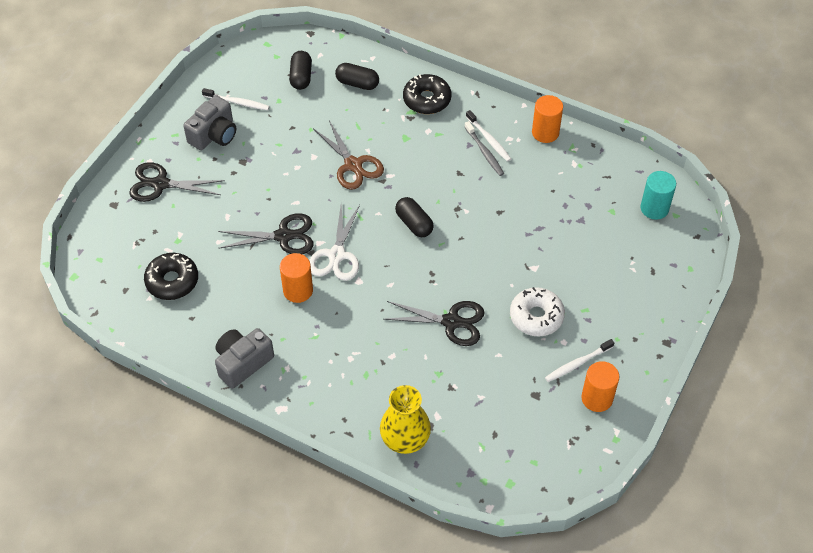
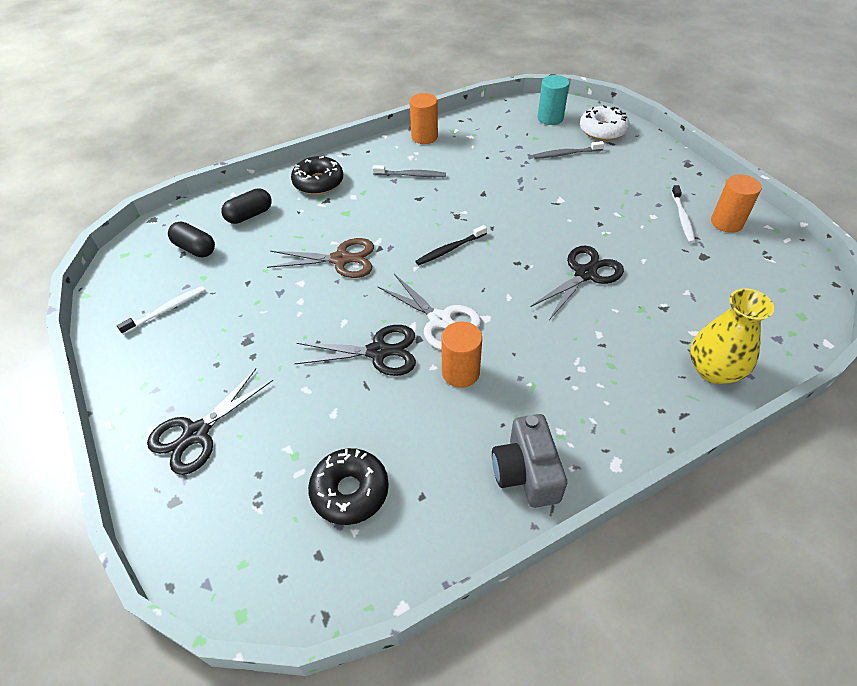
camera: 55 degrees left, 5 degrees down
grey camera [183,95,236,150] -> none
black scissors [218,213,314,254] -> black scissors turned 60 degrees clockwise [294,325,416,376]
black capsule [395,197,434,237] -> black toothbrush [415,225,487,265]
white toothbrush [466,110,511,162] -> none
white donut [510,287,565,337] -> white donut moved to [580,105,629,141]
none -> grey toothbrush [533,141,604,159]

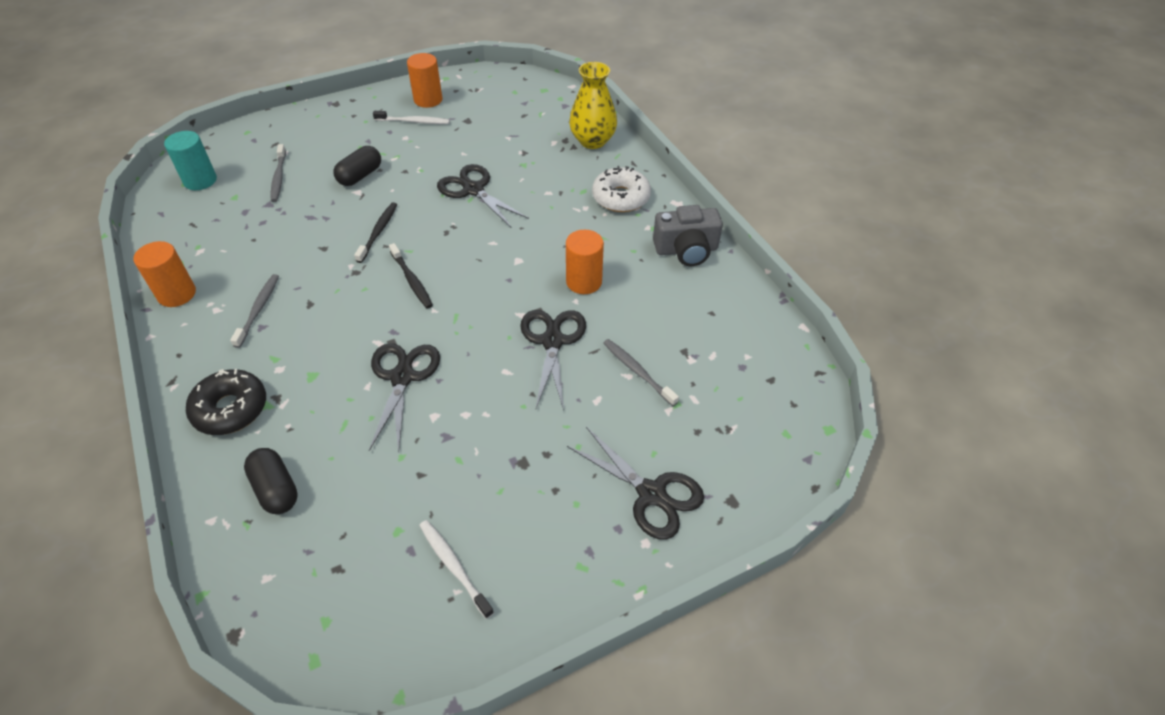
camera: 90 degrees left, 0 degrees up
black capsule [168,222,215,257] -> black capsule moved to [333,146,381,186]
brown scissors [267,238,374,278] -> black scissors [369,343,440,453]
black donut [308,448,389,525] -> none
white scissors [377,274,481,350] -> none
white donut [580,105,629,141] -> white donut moved to [592,166,651,212]
none -> black toothbrush [354,202,397,263]
none -> grey toothbrush [603,339,679,406]

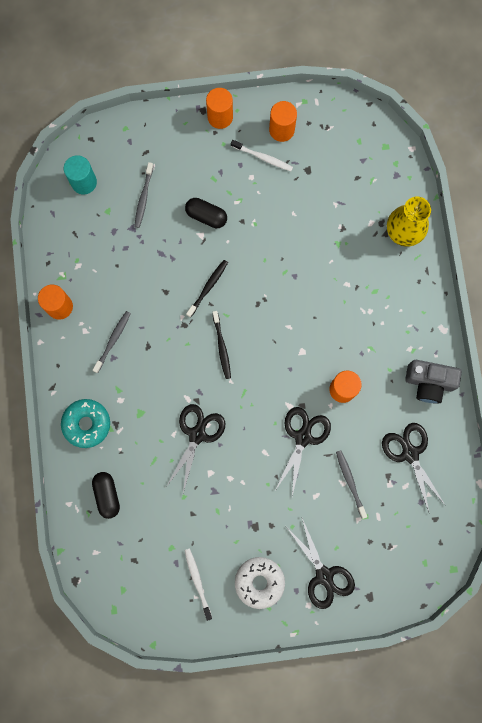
camera: 20 degrees right, 30 degrees up
black donut [186,369,266,435] -> turquoise donut [61,399,110,448]
black capsule [333,146,381,186] -> black capsule turned 60 degrees clockwise [185,198,227,228]
black scissors [437,164,529,227] -> black scissors moved to [382,423,446,512]
white donut [592,166,651,212] -> white donut moved to [235,557,285,609]
none -> orange cylinder [206,88,233,129]

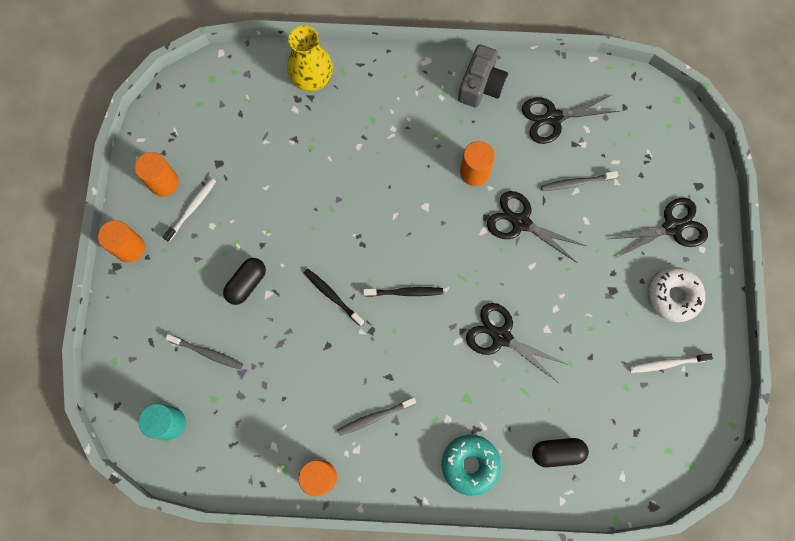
camera: 80 degrees left, 5 degrees down
grey toothbrush [93,311,131,373] -> grey toothbrush turned 60 degrees counterclockwise [337,397,416,436]

